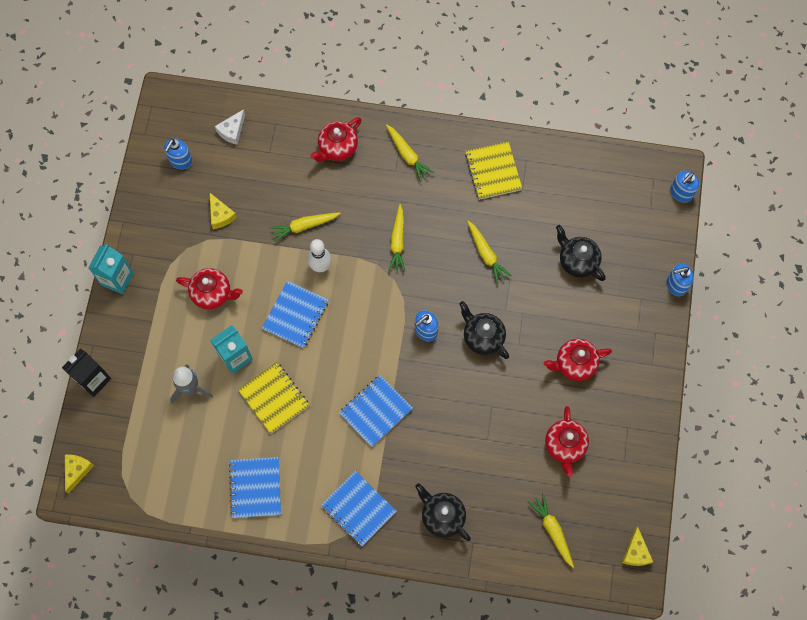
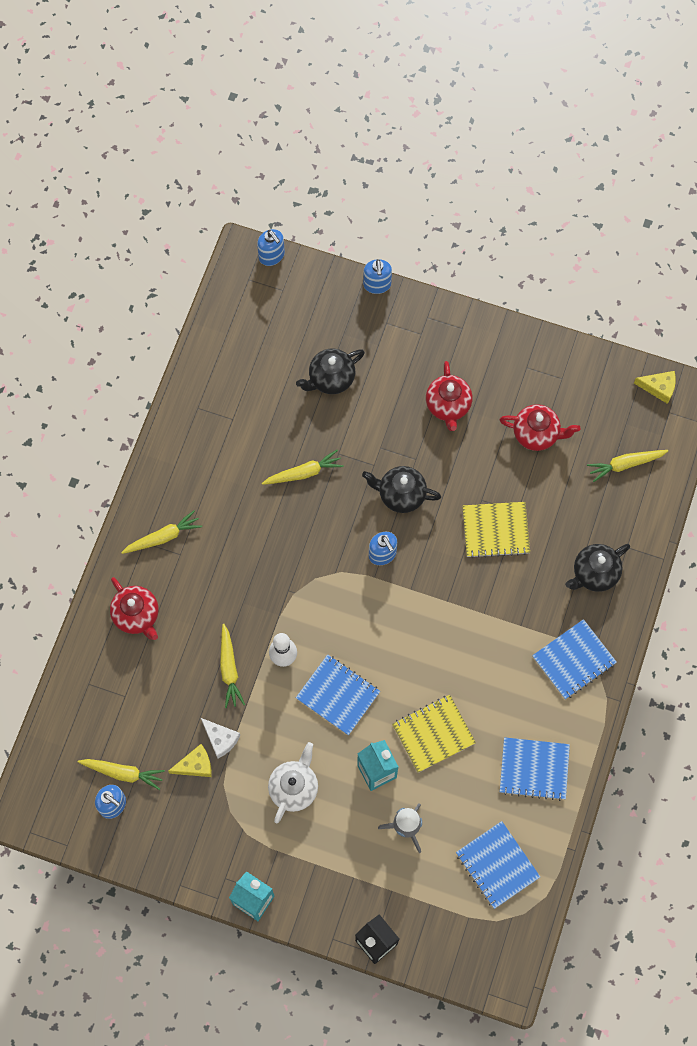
camera: 80 degrees left, 0 degrees up
yellow cheese [65,455,95,494] -> none
red teapot [176,268,243,310] -> white teapot [268,742,318,824]
white cheese [215,109,245,145] -> white cheese moved to [201,718,240,758]
blue notebook [339,375,413,447] -> blue notebook moved to [456,821,540,909]
yellow carrot [388,204,405,272] -> yellow carrot moved to [78,759,165,790]
black teapot [459,301,509,359] -> black teapot turned 45 degrees clockwise [362,466,441,513]
yellow notebook [465,141,522,200] -> yellow notebook moved to [462,502,530,558]

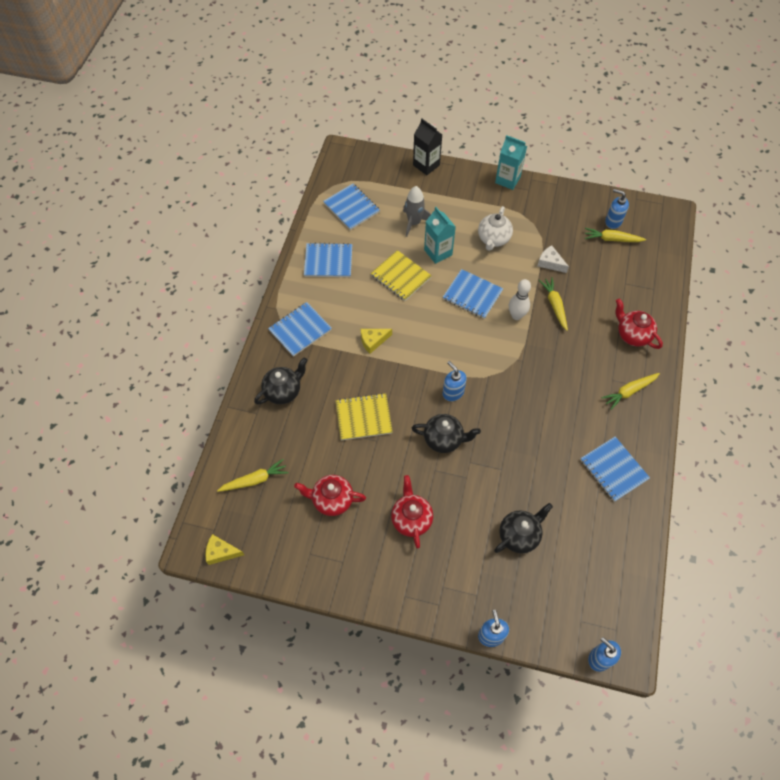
camera: 175 degrees right, 10 degrees down
yellow cheese [168,744,212,777] -> yellow cheese moved to [361,329,392,354]
yellow carrot [262,450,344,485] -> none
yellow notebook [392,695,476,773] -> yellow notebook turned 75 degrees clockwise [371,250,432,301]
none -> blue notebook [580,437,650,502]

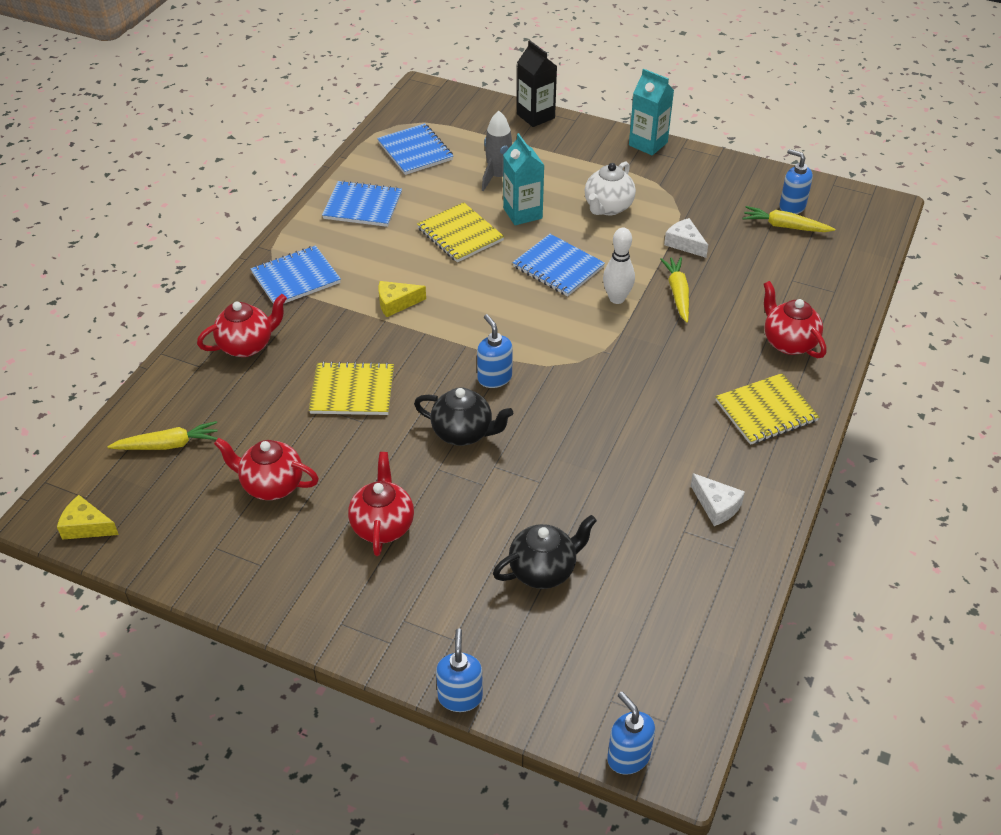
camera: 10 degrees right, 15 degrees down
black teapot [254,358,308,404] -> red teapot [197,294,287,357]
blue notebook [580,437,650,502] -> white cheese [691,473,745,526]
yellow carrot [601,373,660,410] -> yellow notebook [715,373,820,445]

